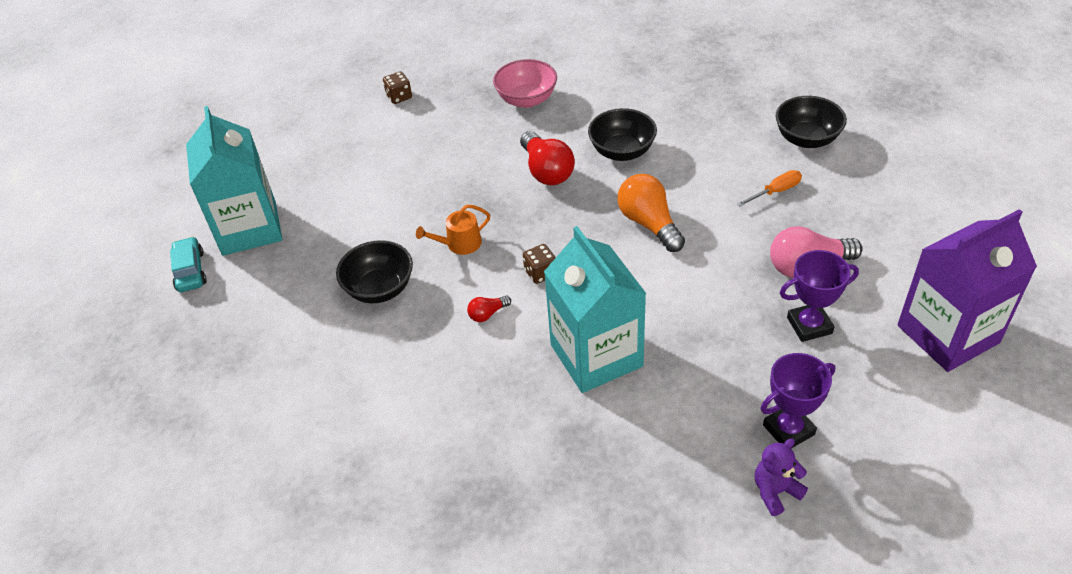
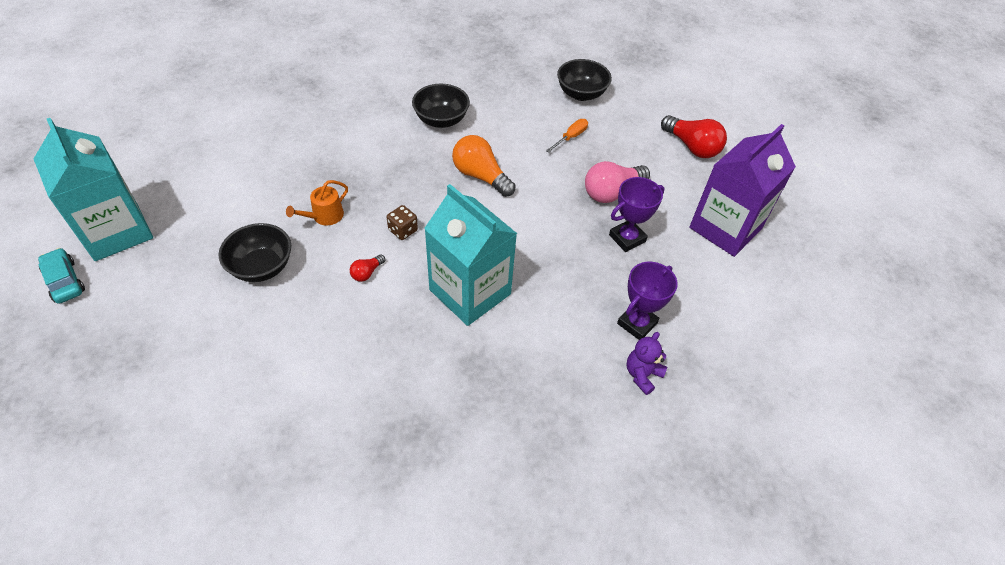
camera: 25 degrees left, 5 degrees up
brown dice [383,71,412,104] -> none
pink bowl [493,59,557,108] -> none
red light bulb [520,131,575,185] -> red light bulb moved to [661,115,727,158]

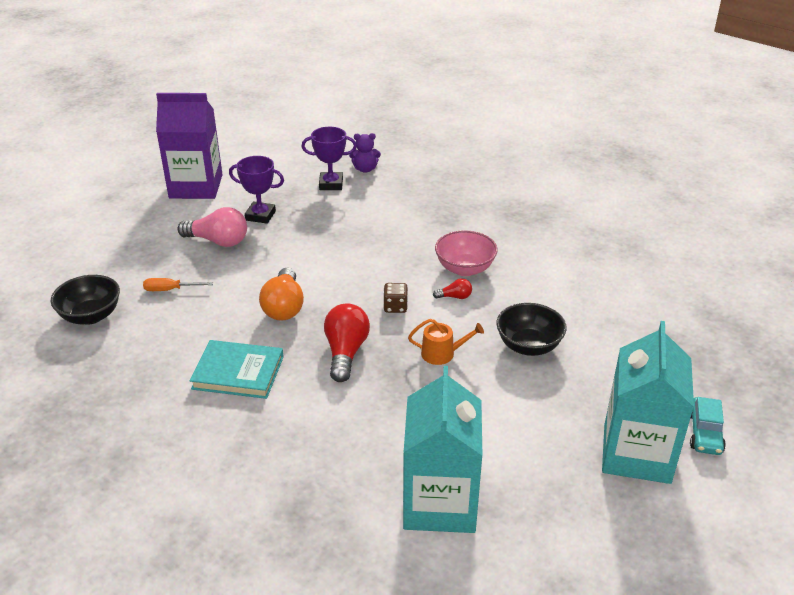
camera: 130 degrees left, 15 degrees down
black bowl [412,84,470,128] -> turquoise book [189,340,284,399]
turquoise carton [424,184,517,326] -> turquoise carton moved to [403,366,483,533]
red light bulb [661,115,727,158] -> red light bulb moved to [324,303,370,382]
none -> pink bowl [435,230,498,276]

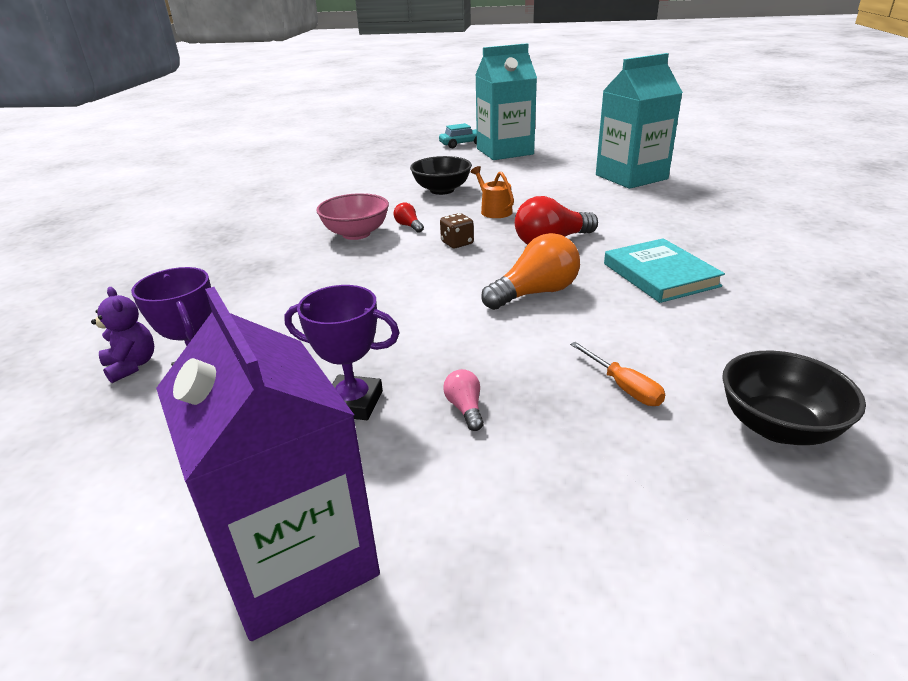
camera: 120 degrees left, 5 degrees down
pink light bulb [177,207,247,247] -> pink light bulb [443,369,484,431], size x0.49
purple trophy [229,156,284,224] -> purple trophy turned 60 degrees counterclockwise [284,285,400,420]

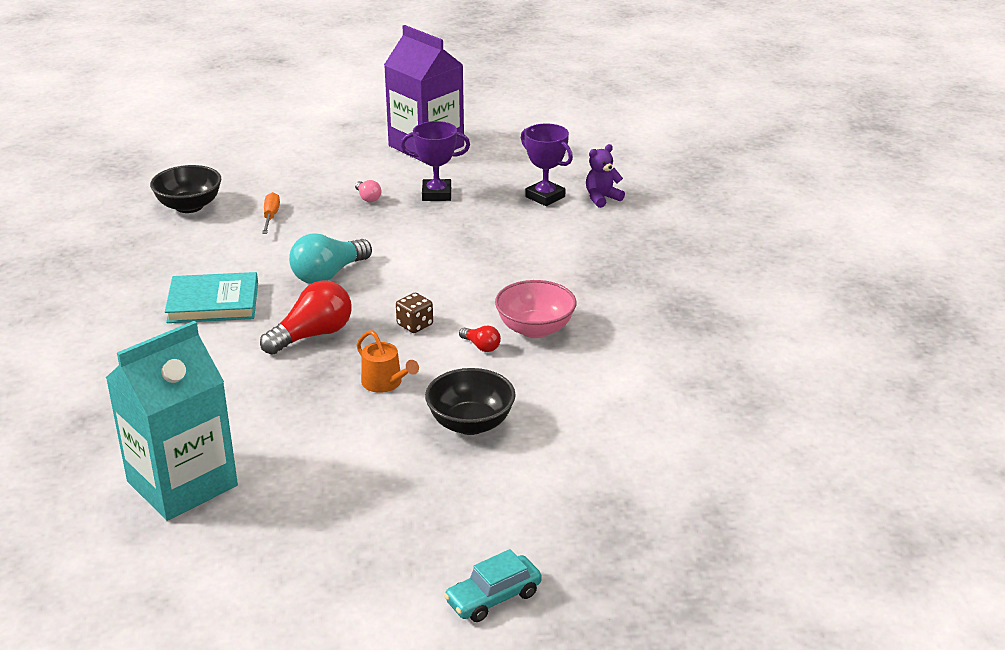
camera: 165 degrees right, 0 degrees up
purple teddy bear [91,287,154,383] -> purple teddy bear turned 105 degrees clockwise [586,144,625,208]
turquoise carton [476,43,537,160] -> none
orange light bulb [481,233,580,310] -> turquoise light bulb [289,233,372,284]
orange screwdriver [570,342,665,406] -> orange screwdriver turned 45 degrees clockwise [262,192,280,234]
turquoise book [604,238,725,303] -> turquoise book turned 60 degrees counterclockwise [165,272,258,323]

